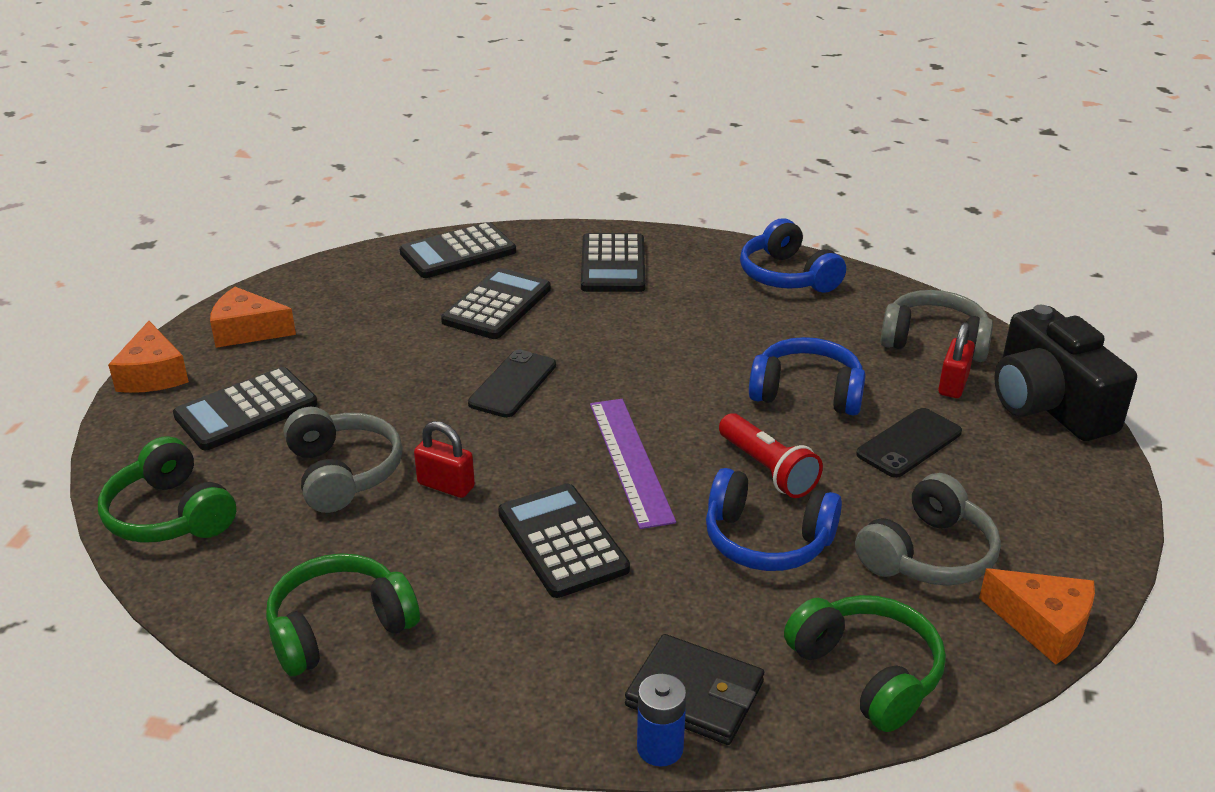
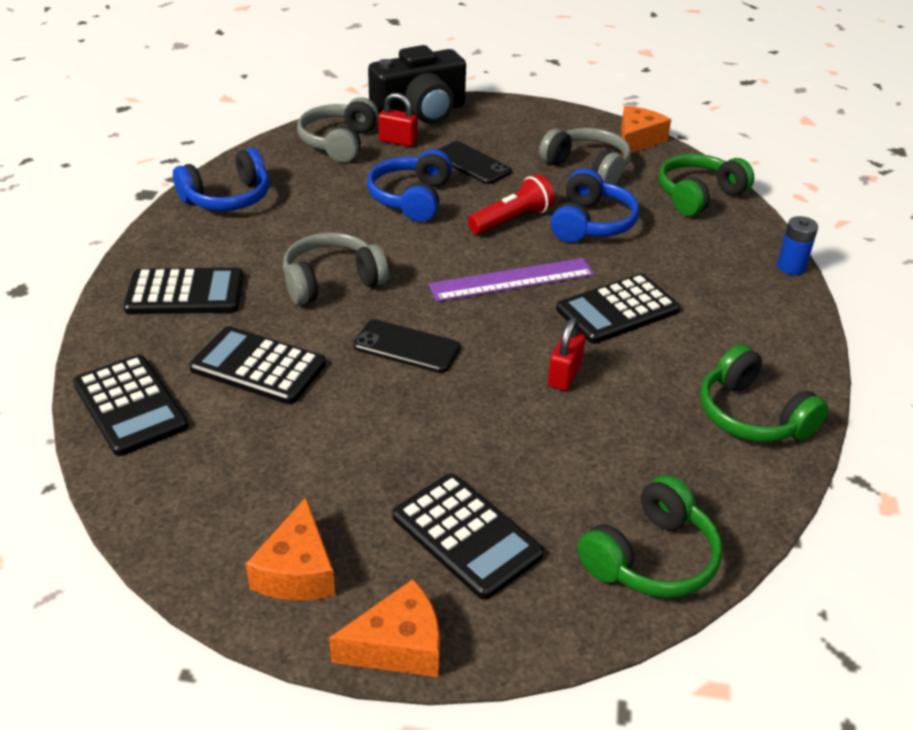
camera: 95 degrees left, 5 degrees up
grey headphones [284,407,402,513] -> grey headphones moved to [283,232,389,305]
black wallet [625,634,764,745] -> none

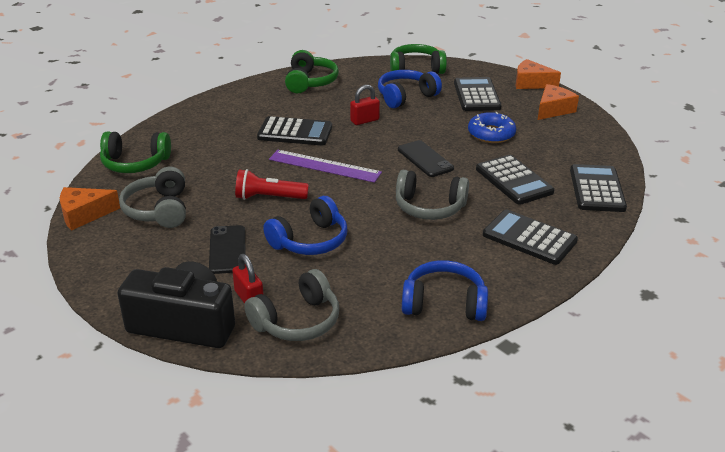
camera: 140 degrees left, 5 degrees down
blue headphones [550,168,639,243] -> blue headphones moved to [378,70,442,108]
blue battery [777,216,818,275] -> none
none -> blue donut [468,112,516,143]

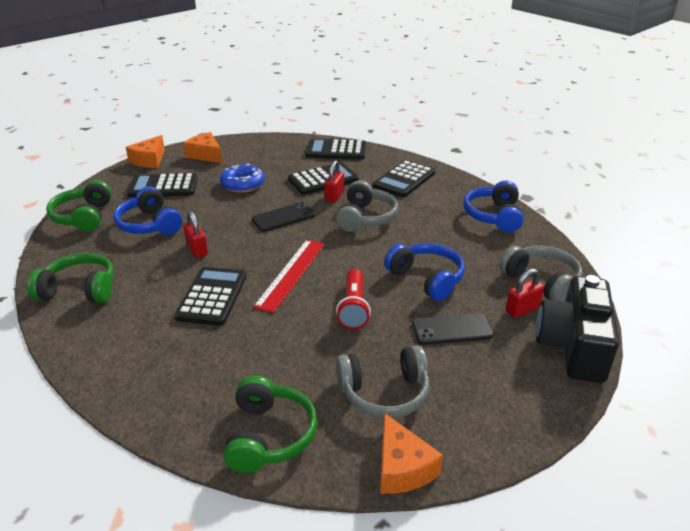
camera: 90 degrees left, 0 degrees up
purple ruler [269,150,382,183] -> red ruler [253,240,325,313]
none -> red padlock [325,160,344,203]

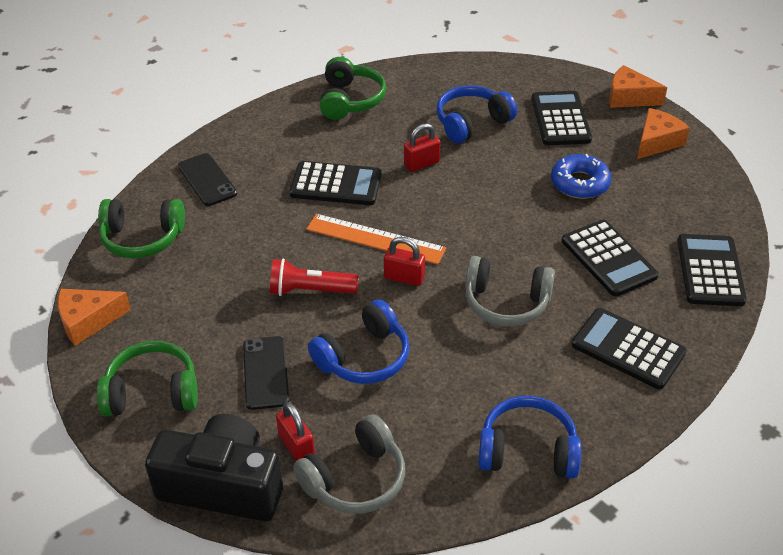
camera: 90 degrees right, 10 degrees up
green headphones [46,180,112,232] -> green headphones moved to [97,341,198,416]
black phone [252,202,316,232] -> black phone moved to [178,153,237,206]
red ruler [253,240,325,313] -> orange ruler [306,214,446,264]
red padlock [325,160,344,203] -> red padlock moved to [384,237,425,286]
grey headphones [336,345,429,418] -> none

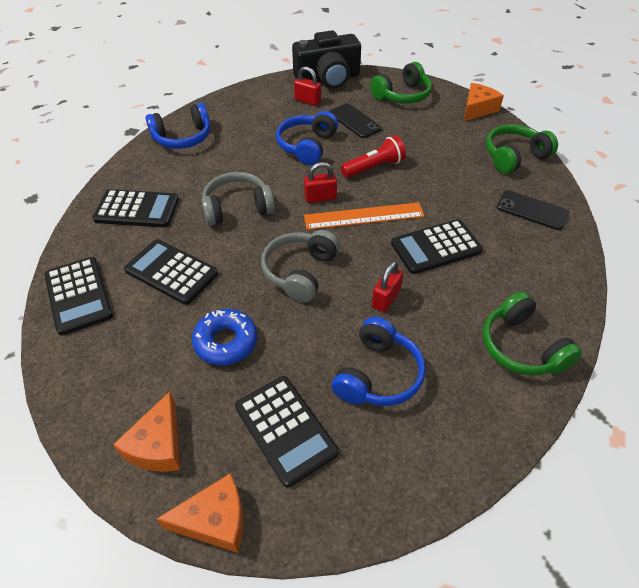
camera: 150 degrees right, 5 degrees up
grey headphones [293,414,405,514] -> grey headphones moved to [261,230,340,303]

